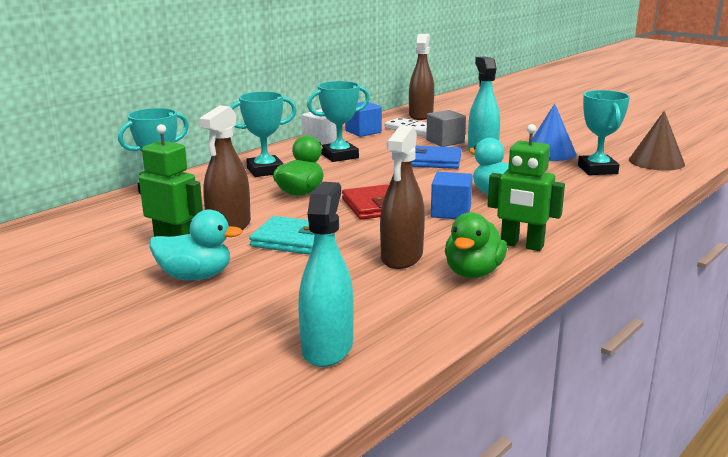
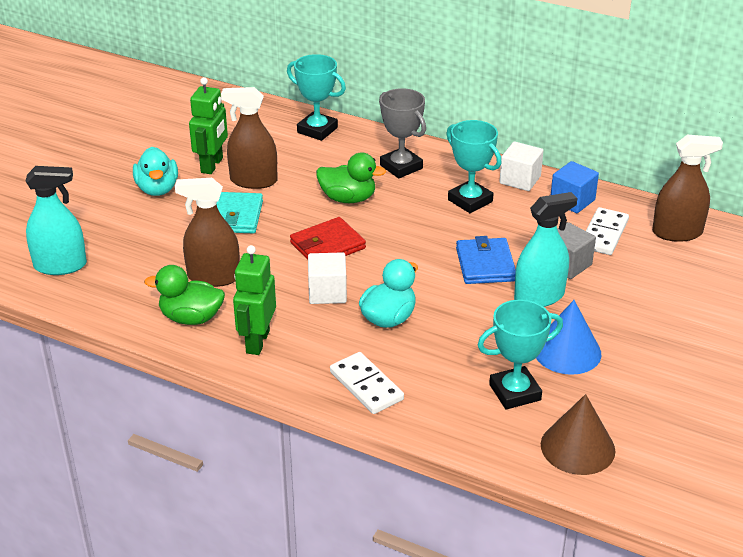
camera: 75 degrees right, 15 degrees up
turquoise trophy [230,92,297,177] -> grey trophy [379,88,426,178]
blue cube [431,172,473,219] -> white cube [308,252,347,304]
none -> white domino [330,352,404,414]

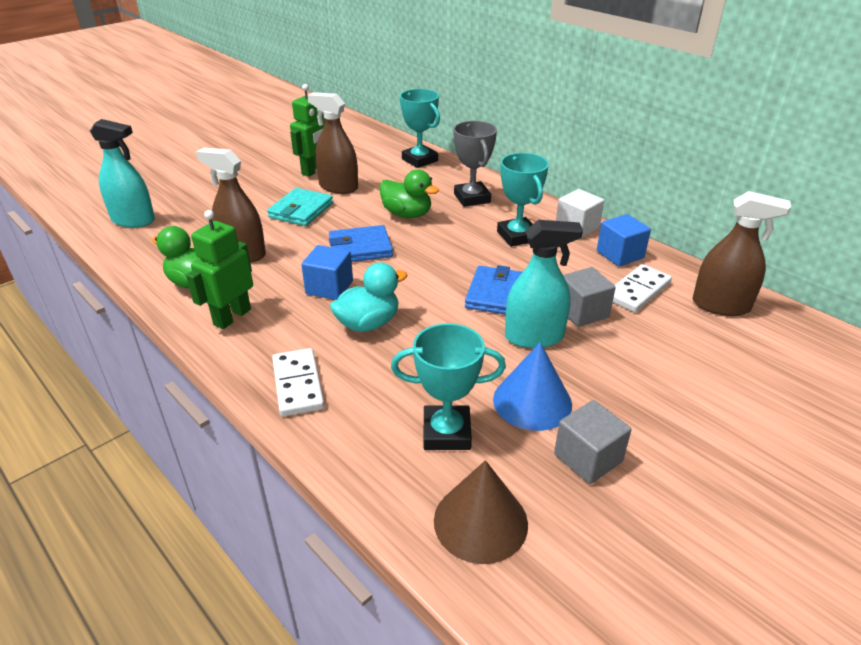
camera: 20 degrees right, 0 degrees up
turquoise duck [133,147,178,196] -> none
red wallet [290,217,366,260] -> blue wallet [329,225,393,262]
white cube [308,252,347,304] -> blue cube [301,245,353,300]
none -> grey cube [554,400,632,484]

